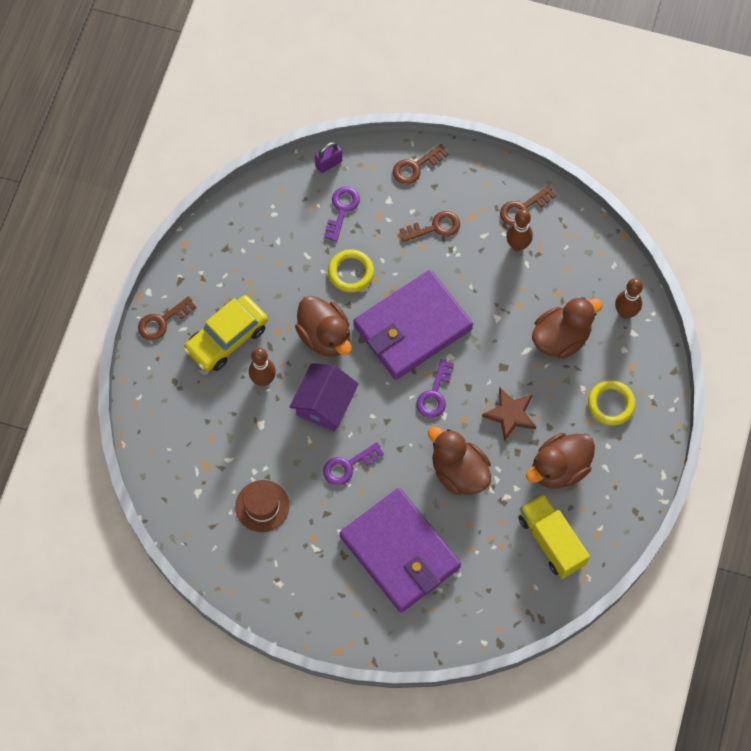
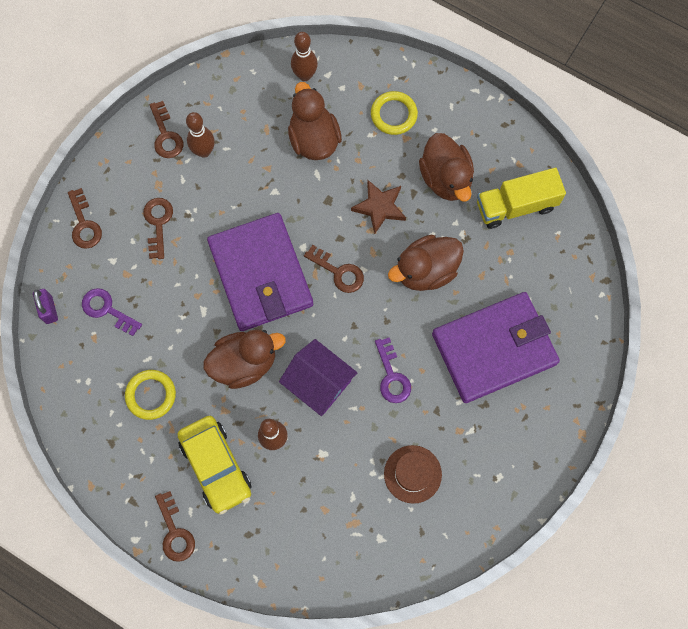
camera: 75 degrees left, 5 degrees up
yellow ring [328,249,374,293] -> yellow ring moved to [125,370,176,420]
purple key [416,359,454,418] -> brown key [304,245,364,293]

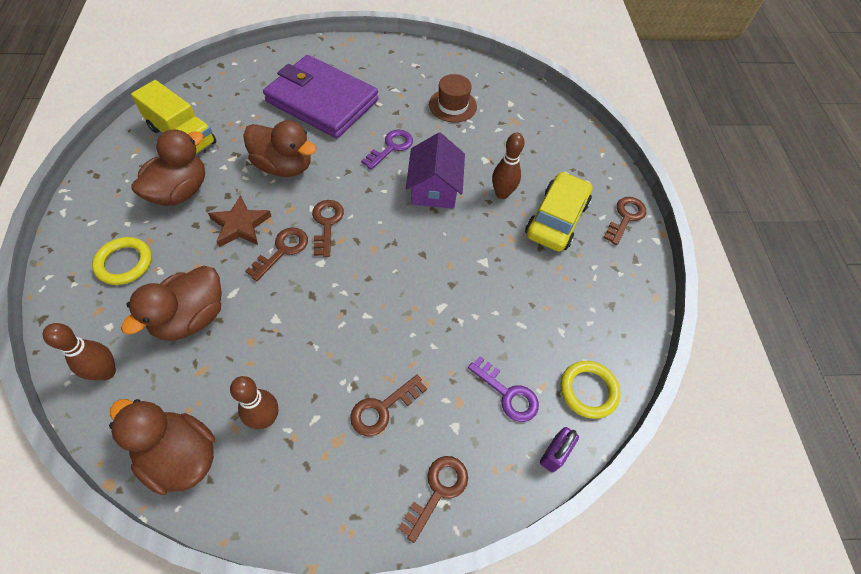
camera: 130 degrees left, 15 degrees down
purple key [82,288,142,336] -> purple key turned 45 degrees counterclockwise [468,356,539,422]
yellow ring [125,370,176,420] -> yellow ring moved to [560,361,621,419]
brown key [150,101,183,158] -> brown key moved to [245,227,308,281]
brown duck [203,330,286,389] -> brown duck moved to [109,399,215,495]
purple wallet [207,213,313,331] -> none

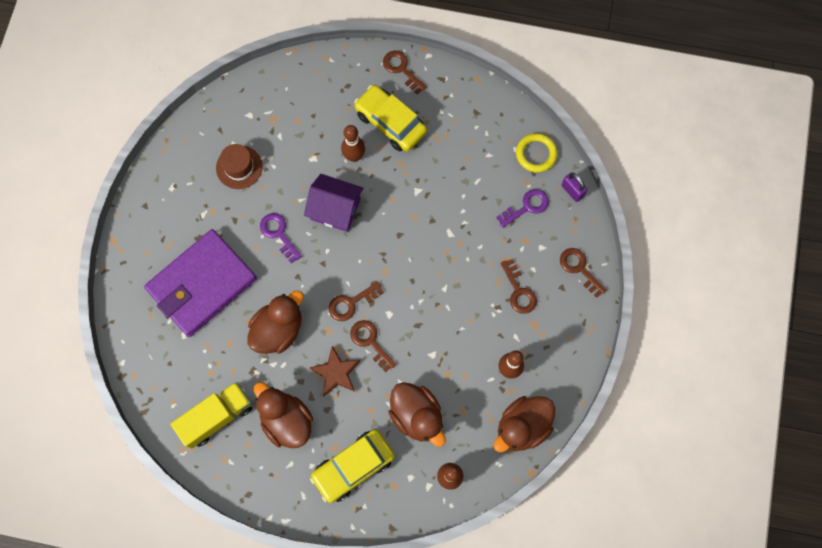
camera: 70 degrees left, 15 degrees up
yellow ring [92,237,152,285] -> yellow car [310,430,395,503]
brown key [312,200,344,257] -> brown key turned 45 degrees counterclockwise [329,282,384,321]

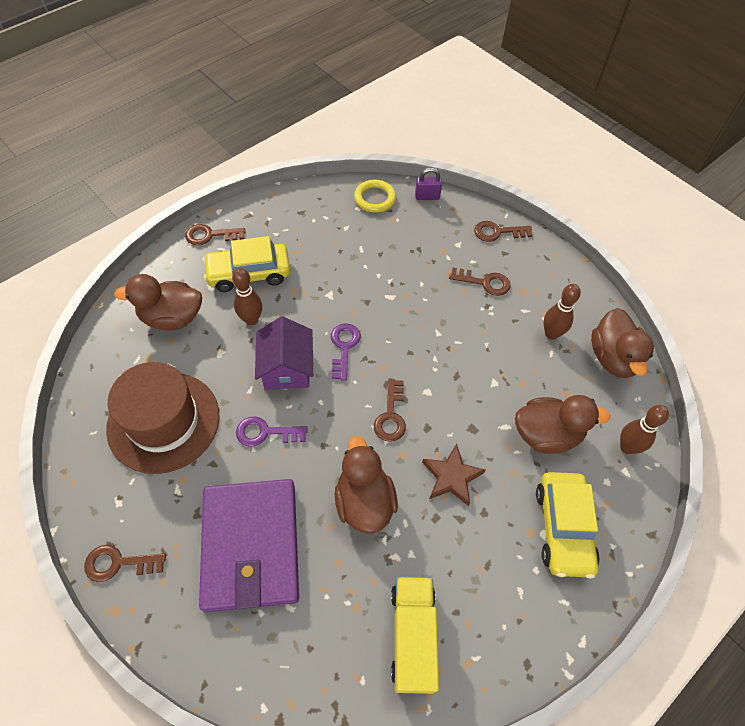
camera: 55 degrees left, 15 degrees down
brown hat [216,144,263,189] -> brown hat [106,362,220,474], size x1.89
brown duck [254,382,313,448] -> brown duck moved to [114,274,202,331]
purple house [304,174,363,232] -> purple house turned 60 degrees counterclockwise [255,316,313,390]
brown key [350,320,396,372] -> brown key moved to [84,545,166,582]
purple key [496,189,549,228] -> purple key moved to [331,323,360,381]

